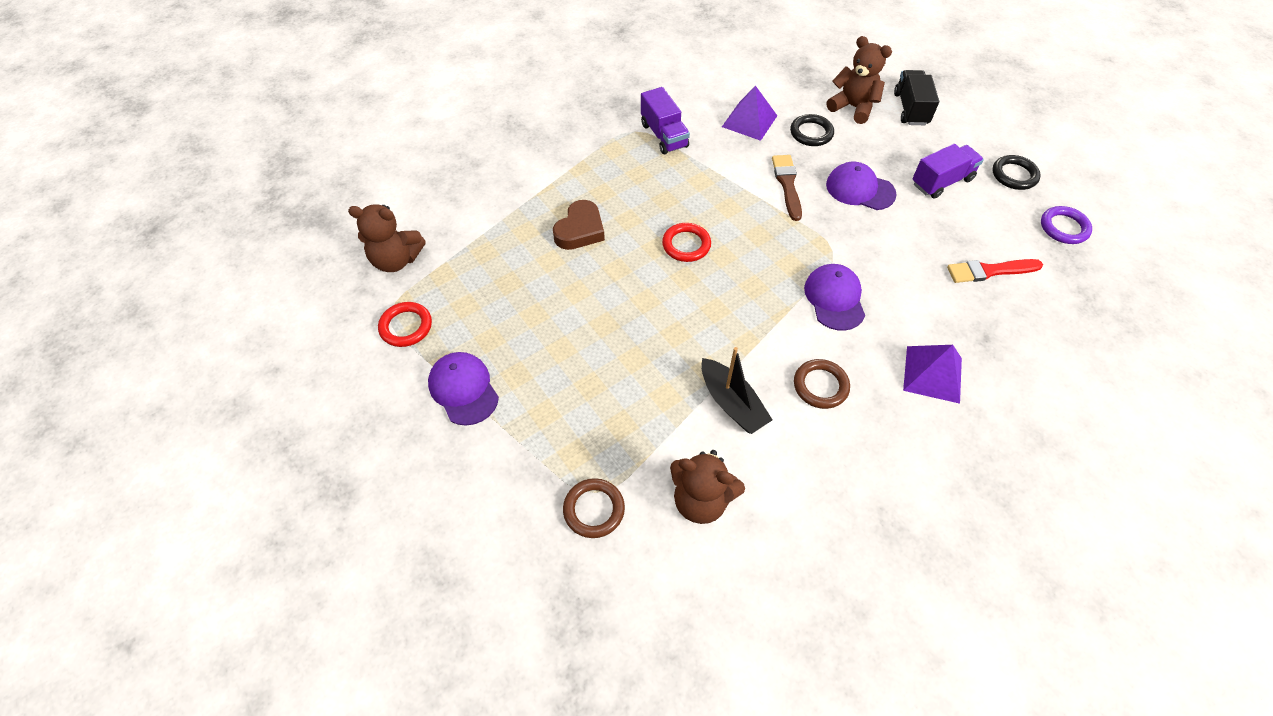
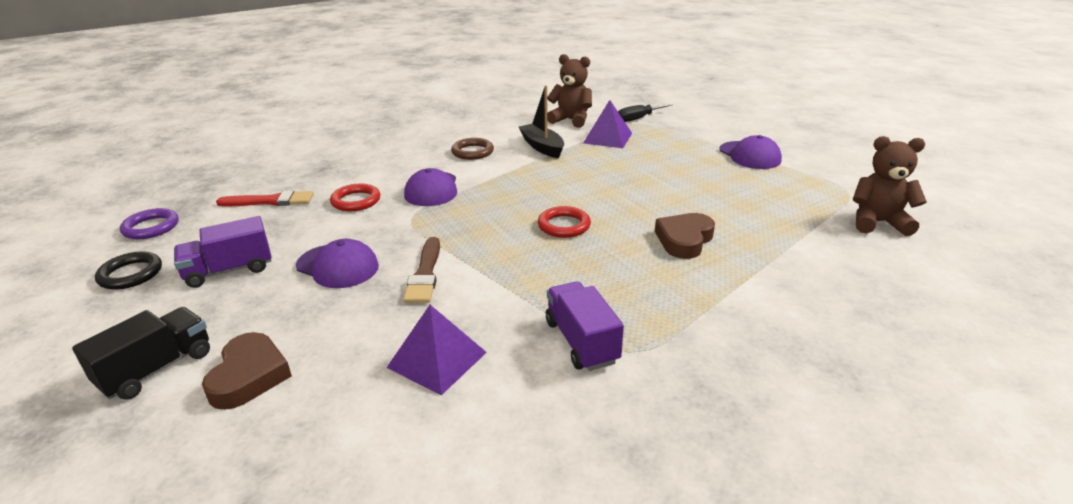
camera: 175 degrees left, 25 degrees down
red ring [378,302,432,347] -> red ring moved to [330,184,380,211]
brown ring [563,478,625,538] -> black screwdriver [618,103,673,122]
black ring [790,114,834,146] -> none
brown teddy bear [827,36,892,124] -> brown heart [202,332,292,410]
black truck [894,70,939,125] -> black truck turned 150 degrees counterclockwise [72,307,210,400]
purple pyramid [903,345,962,404] -> purple pyramid moved to [583,100,632,148]

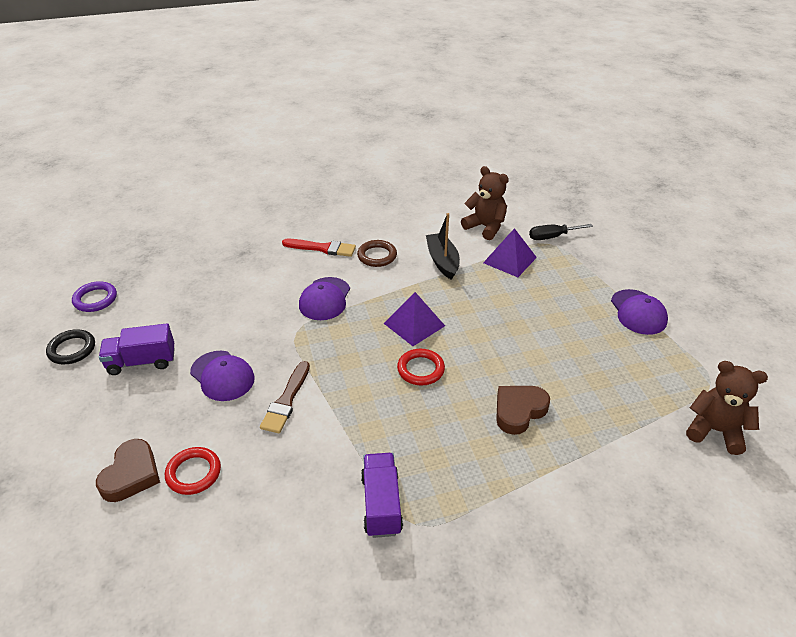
camera: 15 degrees right, 10 degrees up
black truck [72,307,210,400] -> none
red brush [216,190,314,206] -> red brush moved to [282,239,356,257]
red ring [330,184,380,211] -> red ring moved to [165,447,221,495]
purple pyramid [387,305,487,395] -> purple pyramid moved to [384,292,445,346]

